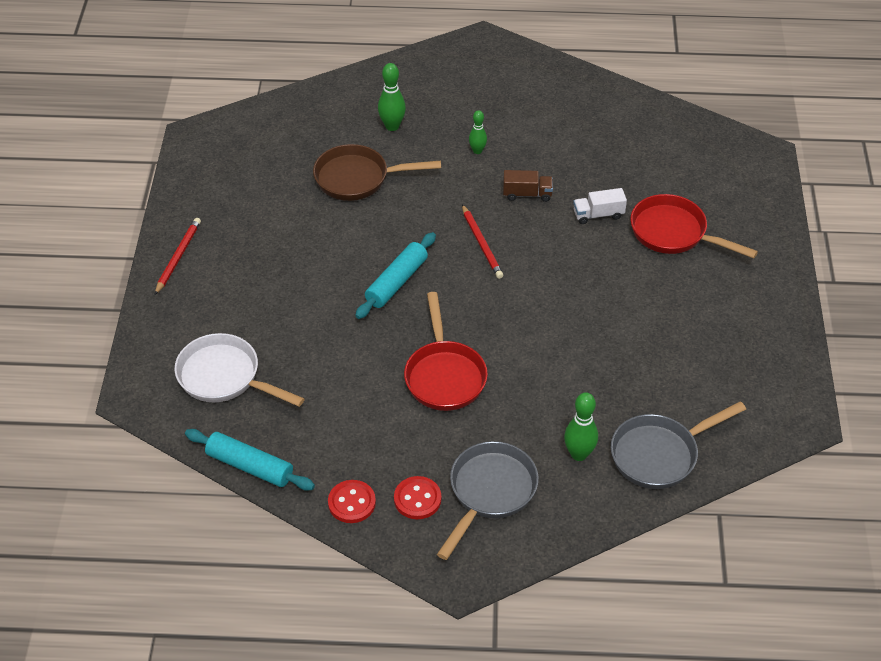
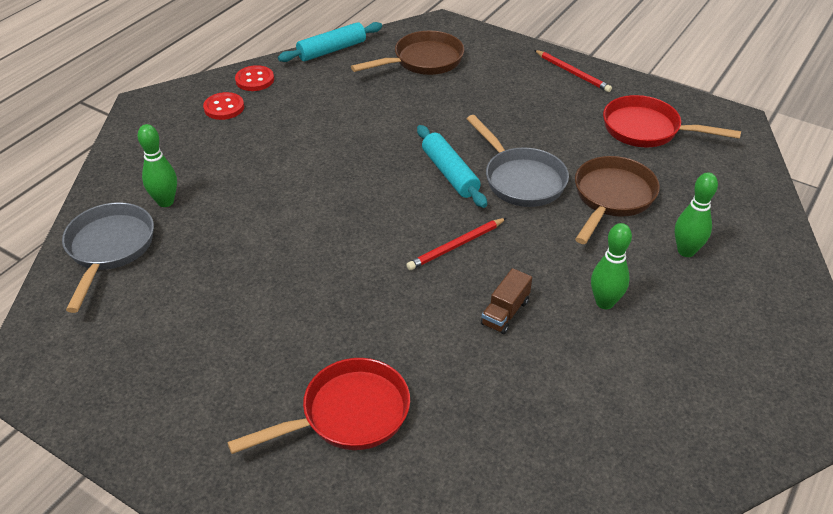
camera: 120 degrees right, 5 degrees down
white pan [174,333,304,407] -> brown pan [351,31,464,75]
red pan [404,292,488,411] -> red pan moved to [603,95,741,147]
grey pan [437,441,539,560] -> grey pan moved to [467,115,569,207]
red pencil [462,204,503,279] -> red pencil turned 45 degrees counterclockwise [406,218,506,270]
green bowling pin [469,110,487,154] -> green bowling pin [591,223,632,309], size x1.54
white truck [573,188,627,224] -> none

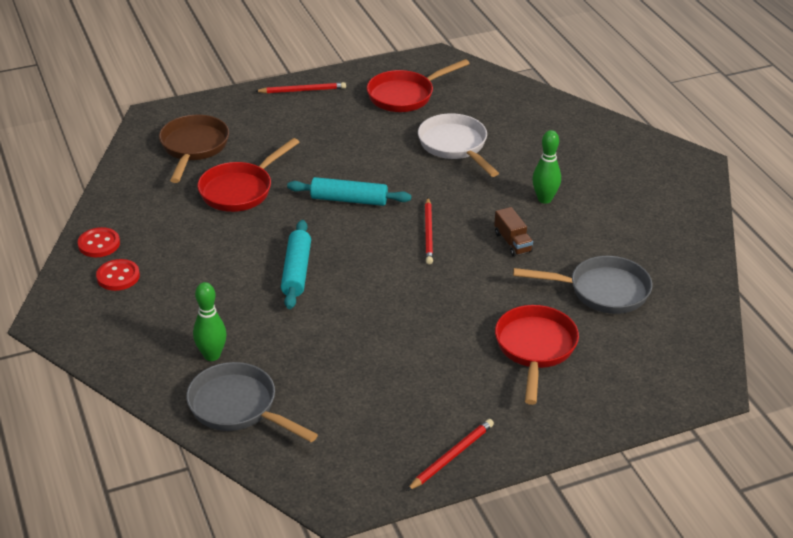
camera: 55 degrees left, 5 degrees down
turquoise rolling pin [278,22,382,62] -> turquoise rolling pin moved to [281,220,311,309]
grey pan [467,115,569,207] -> grey pan moved to [513,256,652,314]
brown pan [575,156,660,244] -> white pan [418,113,499,177]
green bowling pin [675,172,718,257] -> none
none -> red pan [197,138,299,212]
none -> red pencil [407,419,494,491]

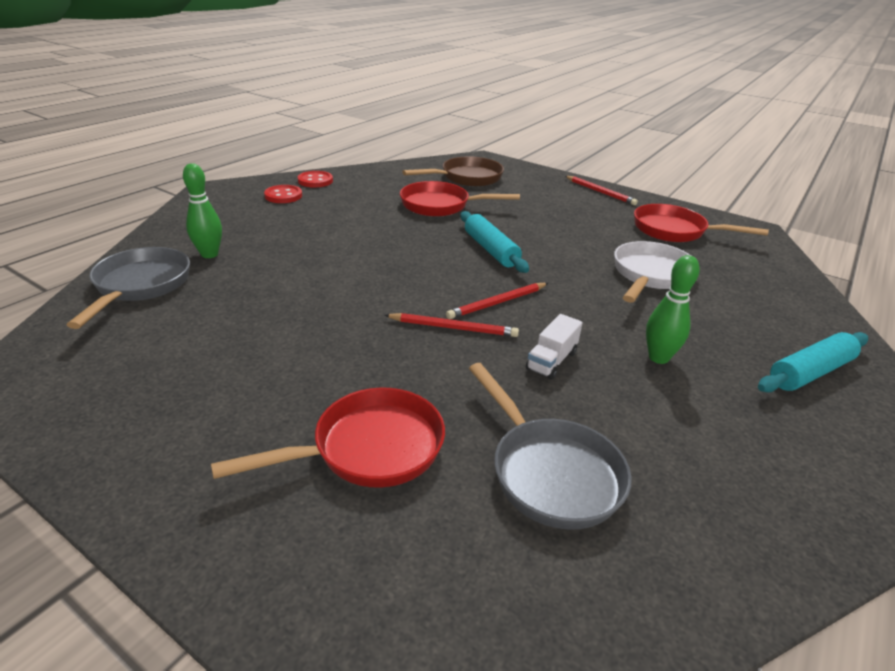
camera: 55 degrees right, 5 degrees down
turquoise rolling pin [281,220,311,309] -> turquoise rolling pin moved to [758,332,868,392]
red pencil [407,419,494,491] -> red pencil moved to [384,313,519,337]
brown truck [494,207,533,257] -> white truck [526,314,583,379]

